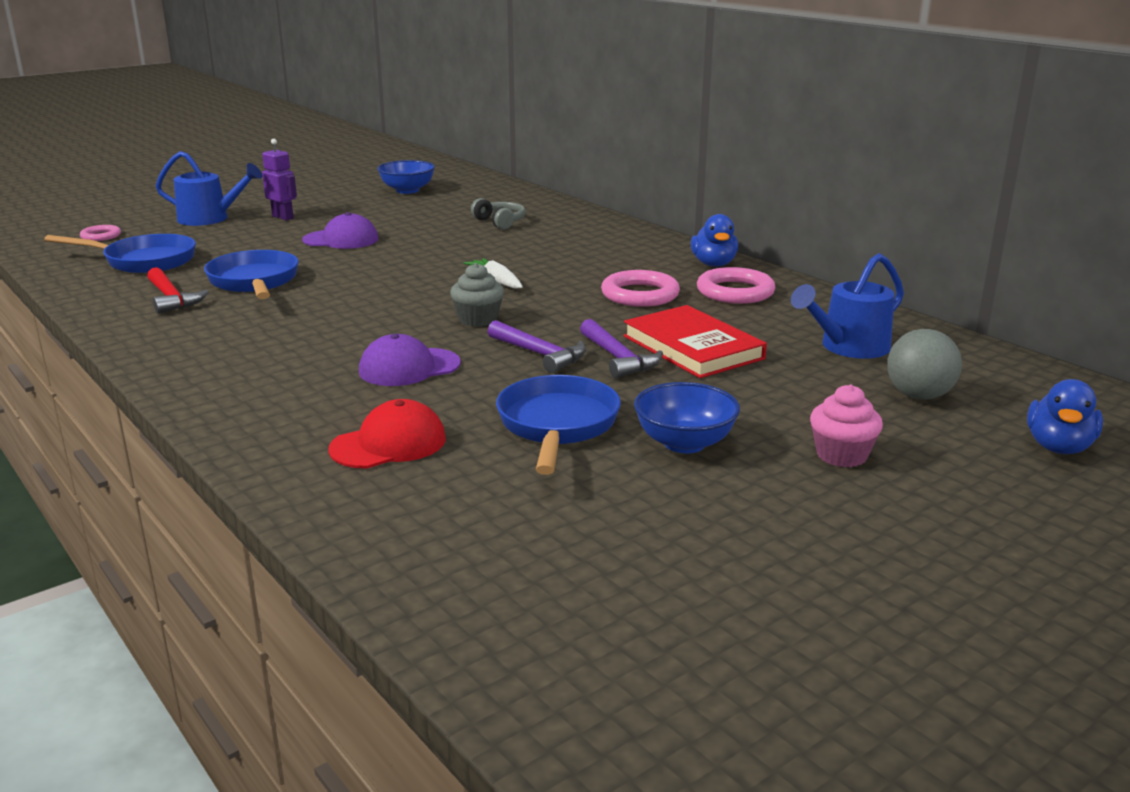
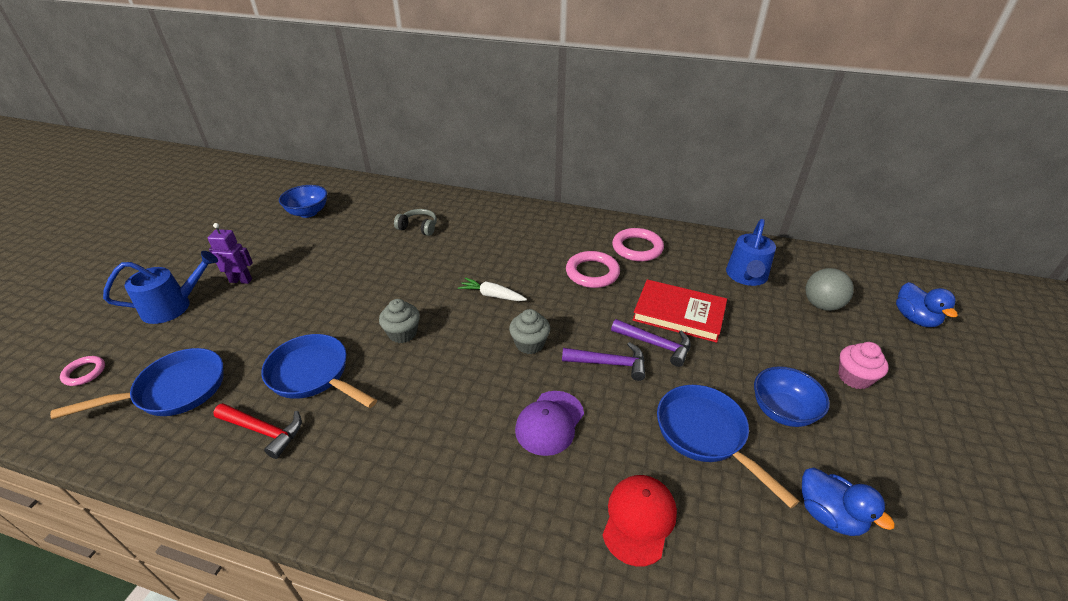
camera: 35 degrees left, 15 degrees up
purple cap [302,212,378,249] -> none
blue duck [691,214,738,267] -> blue duck moved to [802,467,895,536]
none -> grey cupcake [379,299,420,343]

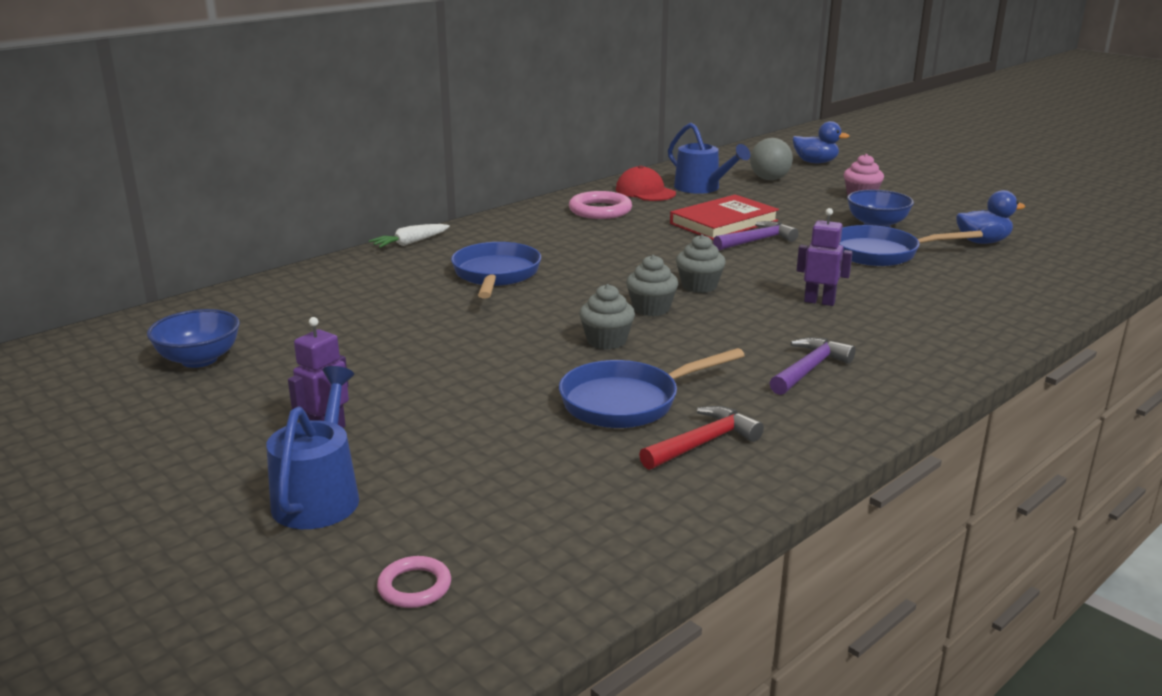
camera: 60 degrees left, 15 degrees down
blue pan [50,348,224,419] -> blue pan moved to [451,242,541,299]
grey headphones [394,209,437,236] -> none
white carrot [458,278,527,301] -> white carrot moved to [369,224,450,248]
purple cap [515,391,584,456] -> purple robot [797,208,853,306]
purple hammer [562,342,646,381] -> purple hammer moved to [770,337,856,395]
pink ring [566,251,620,288] -> none
red cap [602,475,677,566] -> red cap moved to [616,165,676,201]
none -> grey cupcake [626,255,678,316]

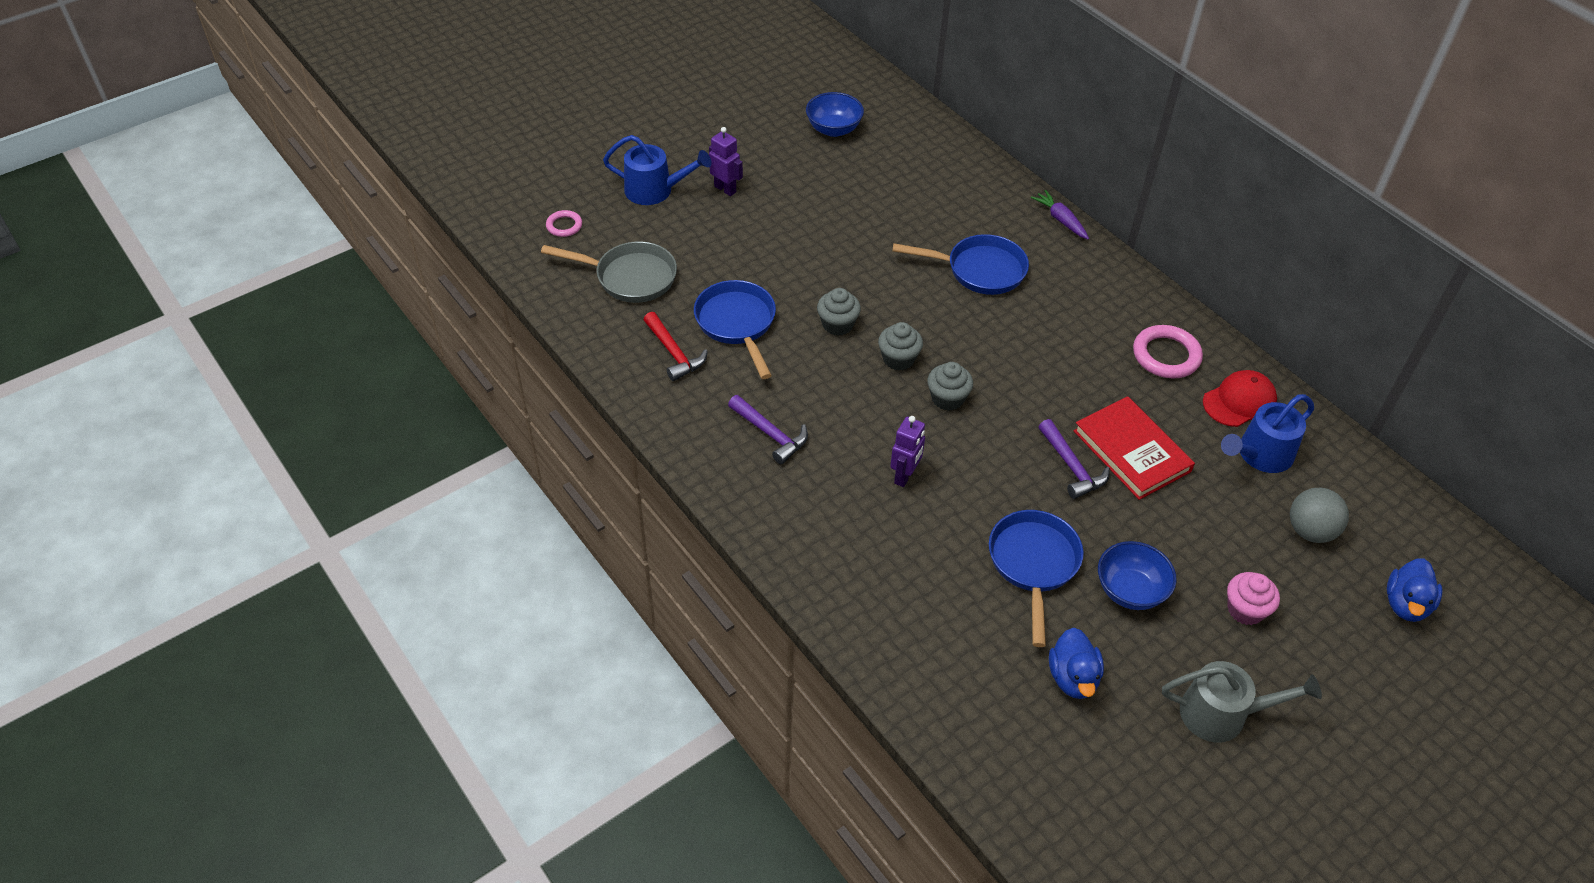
camera: 95 degrees right, 25 degrees up
white carrot [369,224,450,248] -> purple carrot [1031,190,1089,239]
none -> grey pan [541,241,677,303]
none -> grey watering can [1162,661,1322,743]

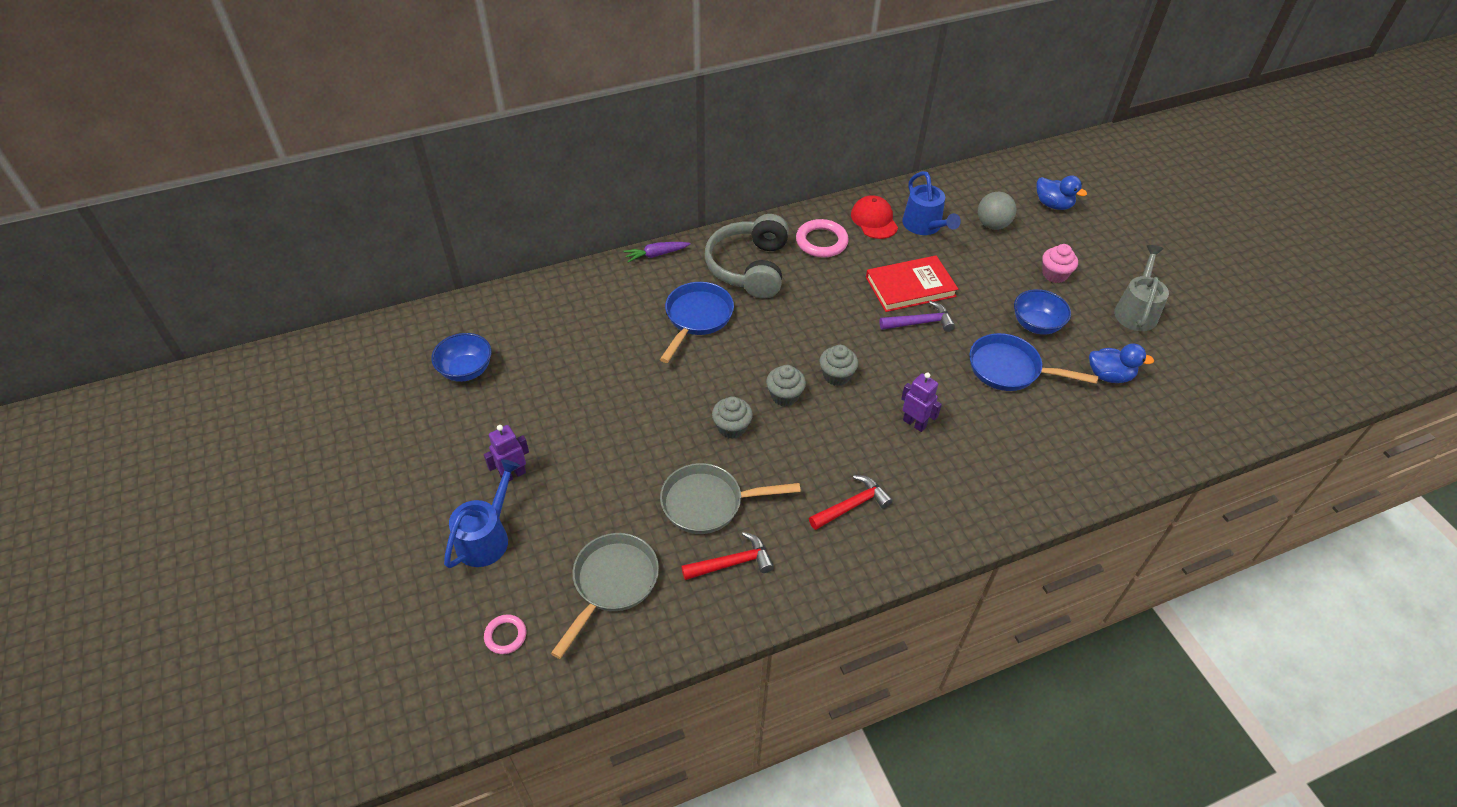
camera: 75 degrees left, 0 degrees up
blue pan [694,280,776,379] -> grey pan [660,463,801,534]
purple hammer [728,395,808,464] -> red hammer [809,475,893,530]
none -> grey headphones [705,214,789,299]

